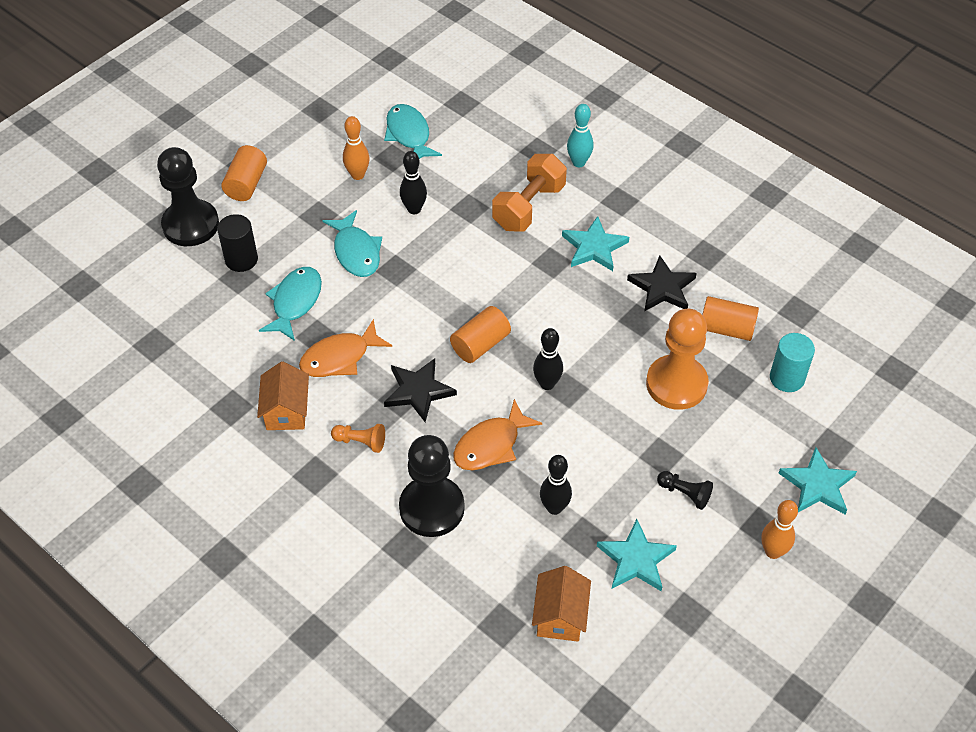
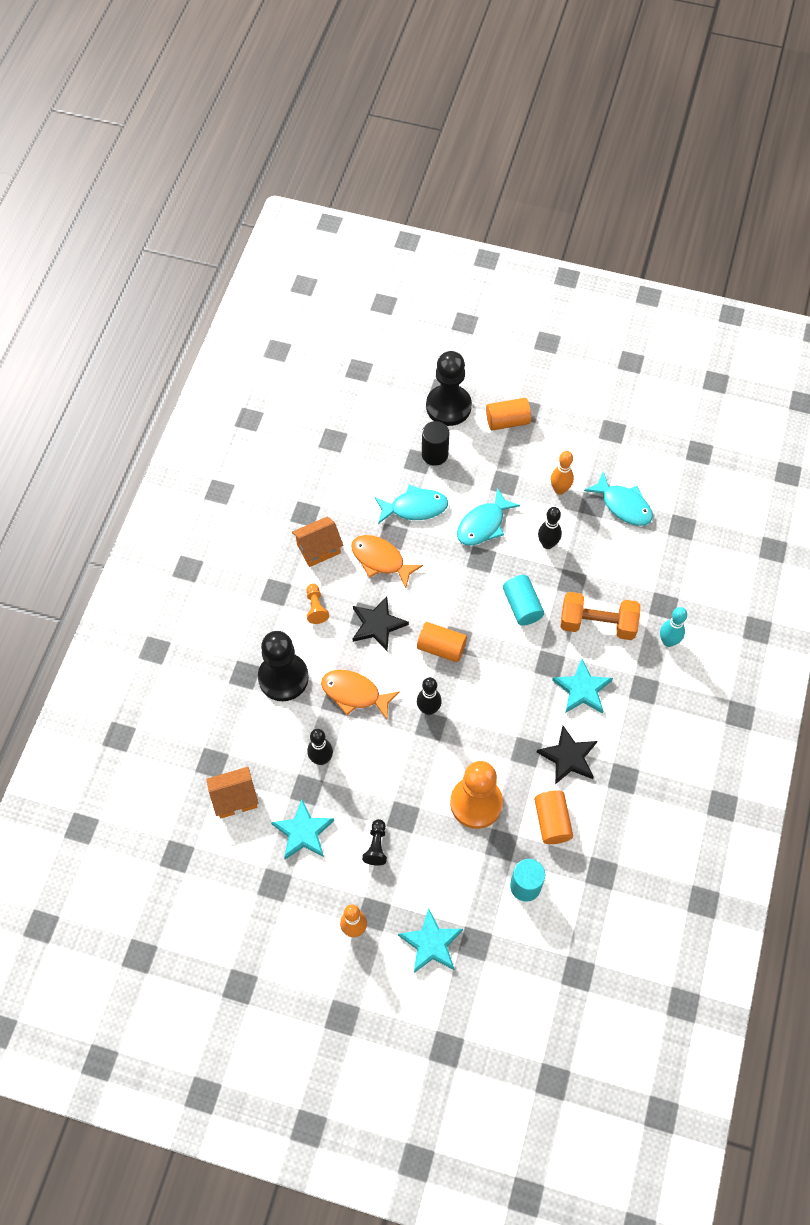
camera: 65 degrees right, 10 degrees up
turquoise fish [384,104,442,159] -> turquoise fish turned 90 degrees clockwise [584,472,653,526]
none -> turquoise cylinder [503,575,544,626]

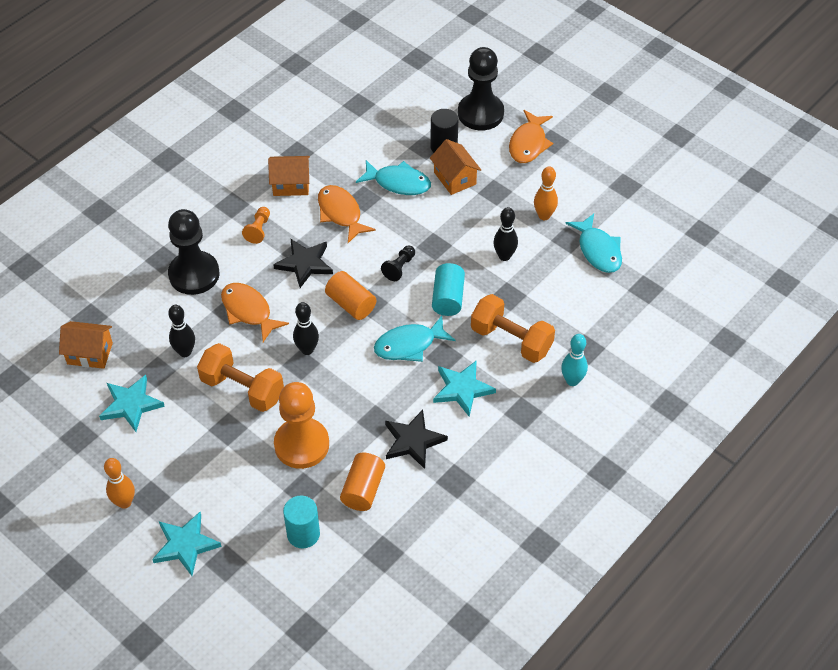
camera: 25 degrees right, 10 degrees down
black pawn [362,819,387,866] -> black pawn moved to [381,246,415,281]
turquoise fish [457,488,521,546] -> turquoise fish moved to [374,316,456,362]
orange cylinder [486,398,531,431] -> orange fish [509,110,553,163]
none -> orange dumbbell [197,343,284,412]
none -> orange house [430,139,481,195]

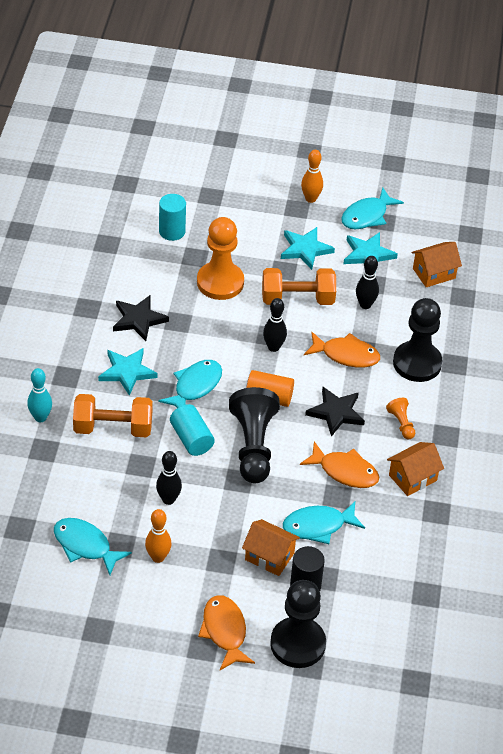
camera: 145 degrees right, 5 degrees down
turquoise star [152,512,222,576] -> turquoise star moved to [281,227,335,270]
orange cylinder [340,453,385,511] -> none
black pawn [381,246,415,281] -> black pawn [229,387,280,484], size x2.21
none -> turquoise fish [341,188,404,229]

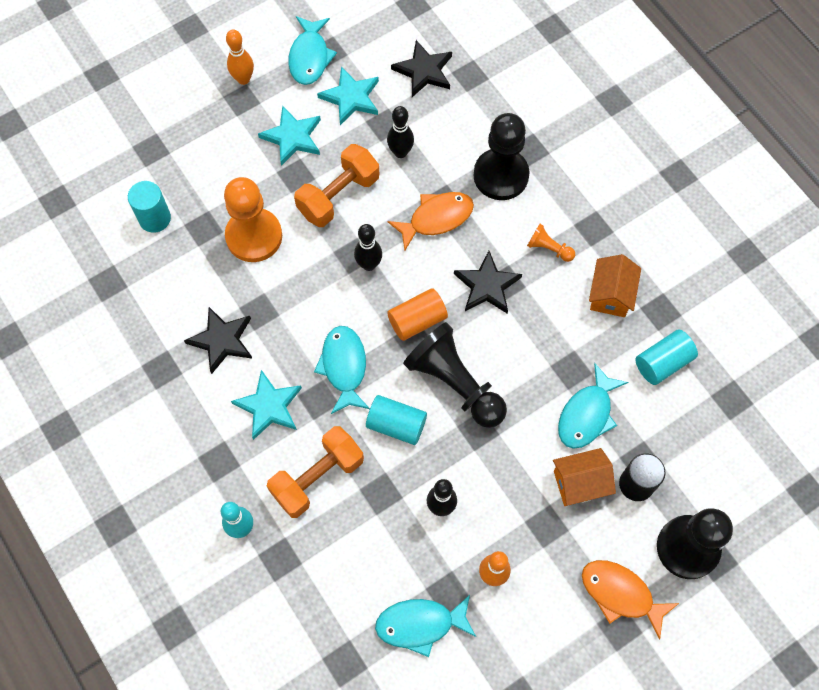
camera: 40 degrees left, 20 degrees up
orange fish [300,441,379,488] -> none
orange house [412,242,462,287] -> black star [391,40,452,97]
none -> turquoise cylinder [635,330,698,385]

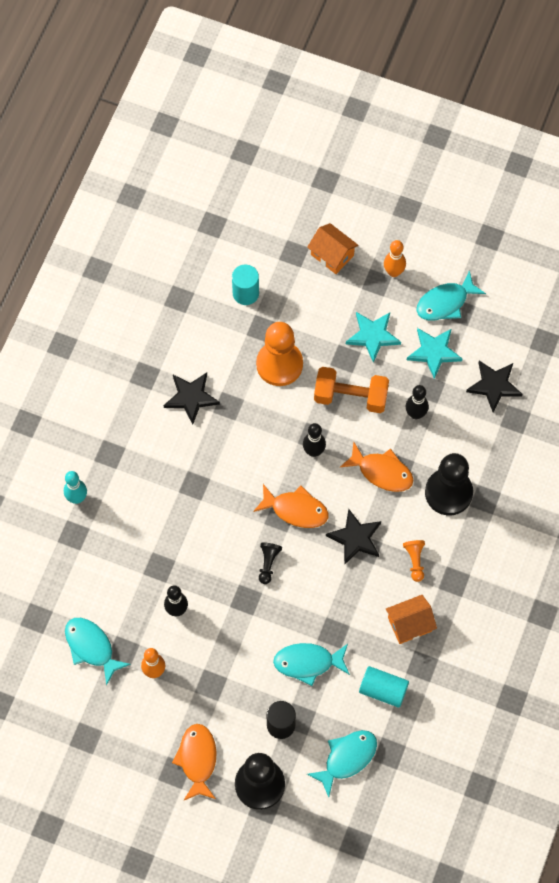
camera: 55 degrees right, 0 degrees up
turquoise star [231,370,302,440] -> none
orange dumbbell [267,426,364,518] -> none
turquoise fish [314,326,370,414] -> turquoise fish moved to [307,730,377,797]
turquoise cylinder [366,395,427,445] -> none
orange cylinder [387,288,448,341] -> orange fish [253,484,329,528]
black pawn [403,322,507,428] -> black pawn [259,542,282,584], size x0.45
orange house [553,448,616,506] -> orange house moved to [307,223,359,274]

